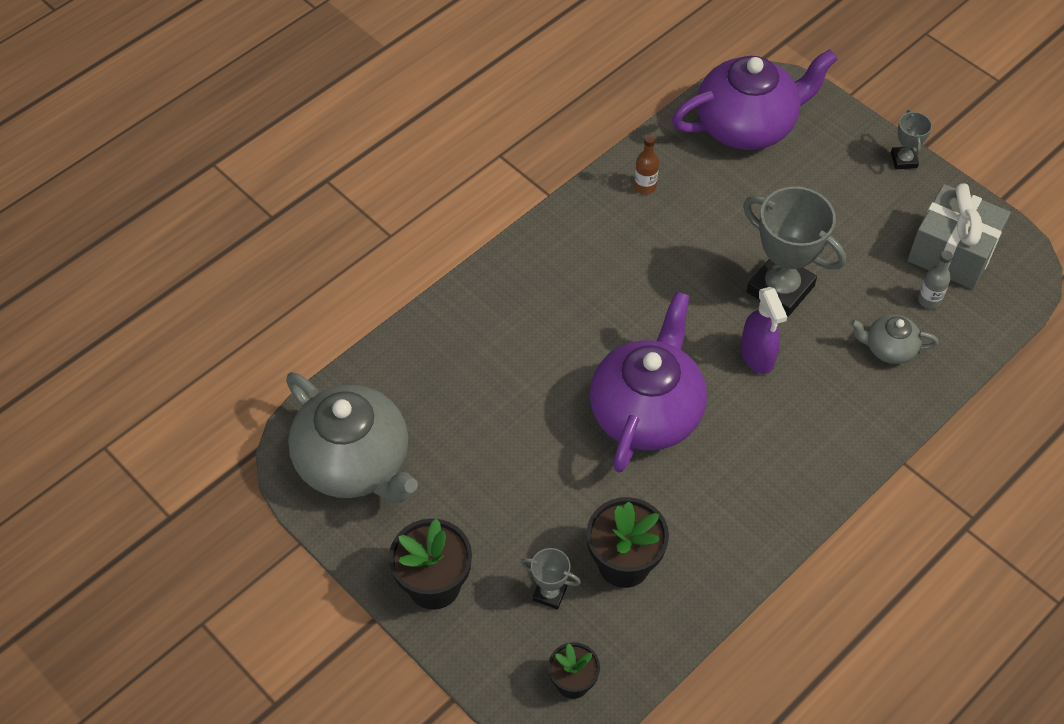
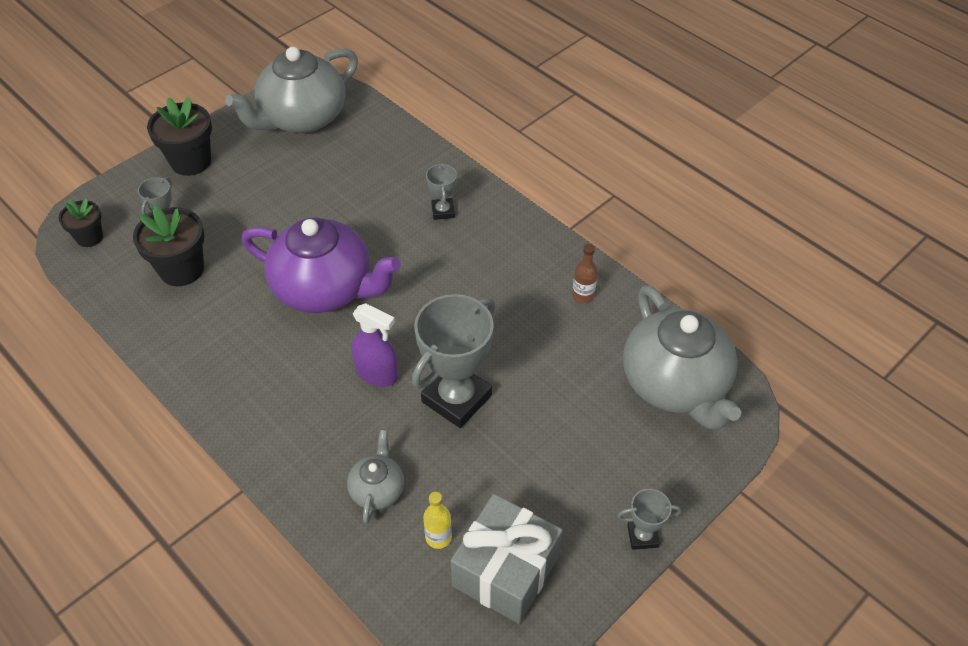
camera: 90 degrees right, 5 degrees down
purple teapot [672,49,837,150] -> grey teapot [623,285,741,431]
purple spray bottle [741,287,787,374] -> purple spray bottle turned 135 degrees counterclockwise [352,303,399,387]
grey bottle [918,251,953,309] -> yellow bottle [423,492,452,549]
none -> grey trophy [426,163,457,220]

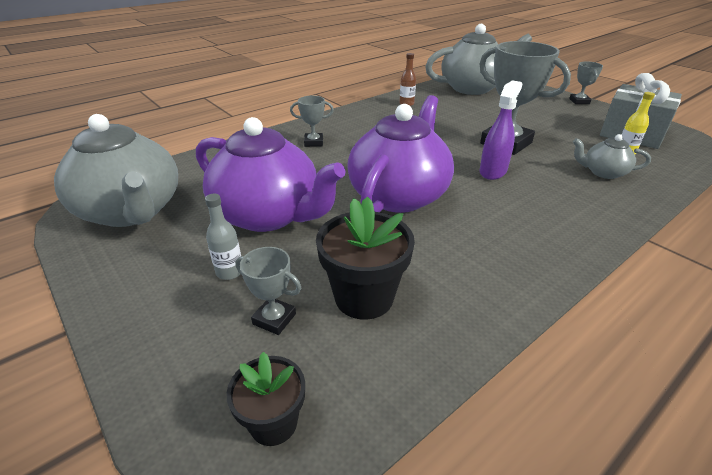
camera: 85 degrees left, 15 degrees down
black flower pot [147,97,212,176] -> none
none -> purple teapot [196,117,346,232]
none -> grey bottle [205,194,241,280]

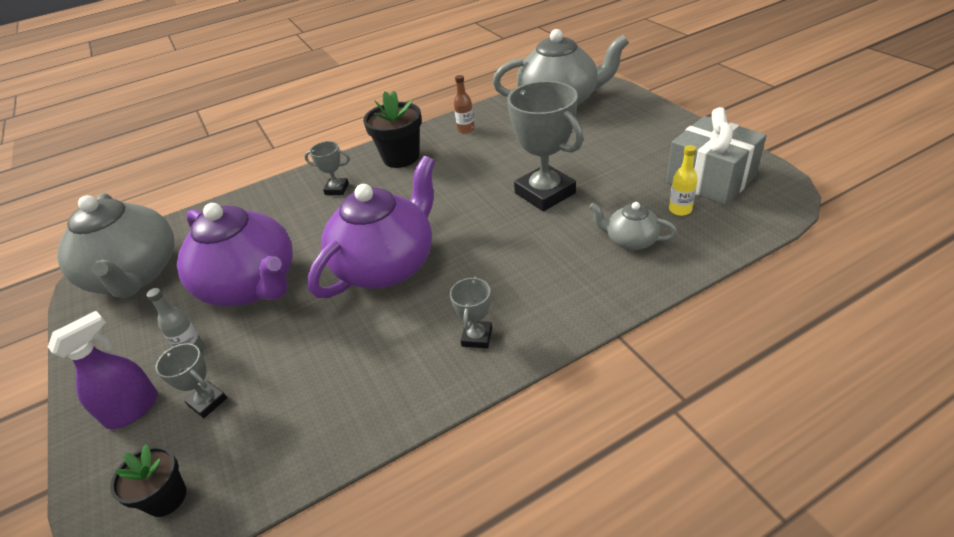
camera: 15 degrees right, 5 degrees up
black flower pot [316,196,415,320] -> black flower pot moved to [363,90,422,168]
purple spray bottle [479,80,522,180] -> purple spray bottle moved to [48,311,158,429]
grey trophy [569,62,603,104] -> grey trophy moved to [450,276,492,348]

